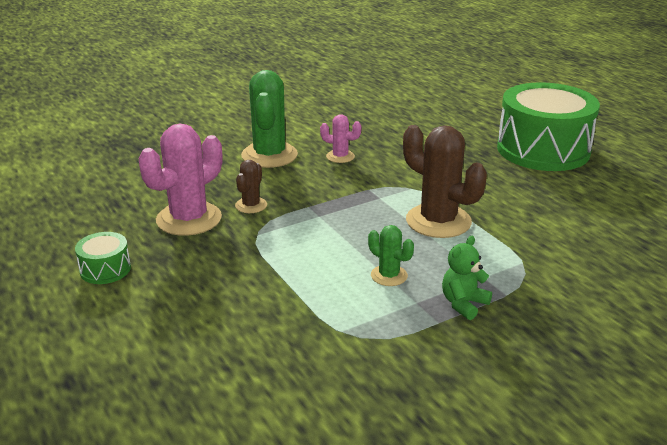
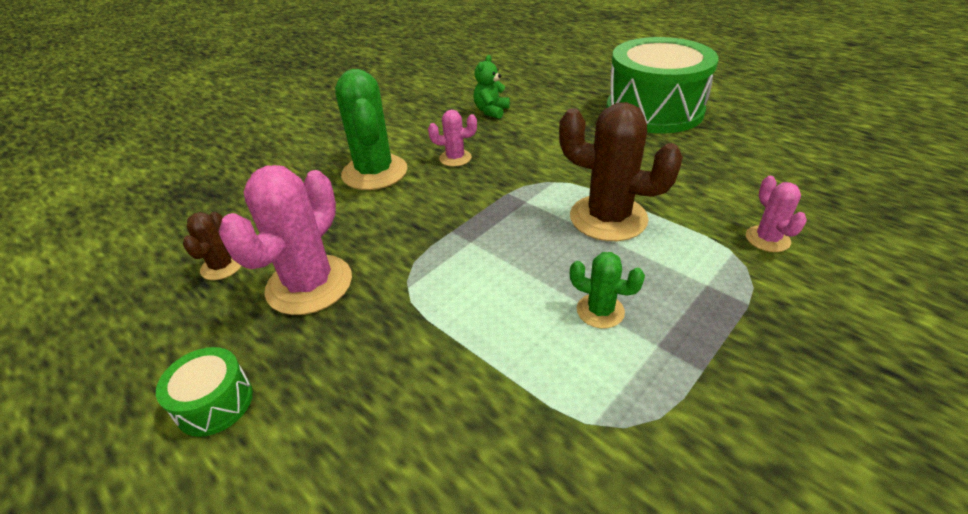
camera: 15 degrees left, 10 degrees up
brown cactus [235,160,267,213] -> brown cactus moved to [183,212,241,280]
green teddy bear [442,236,492,320] -> green teddy bear moved to [474,55,510,119]
none -> pink cactus [746,176,807,252]

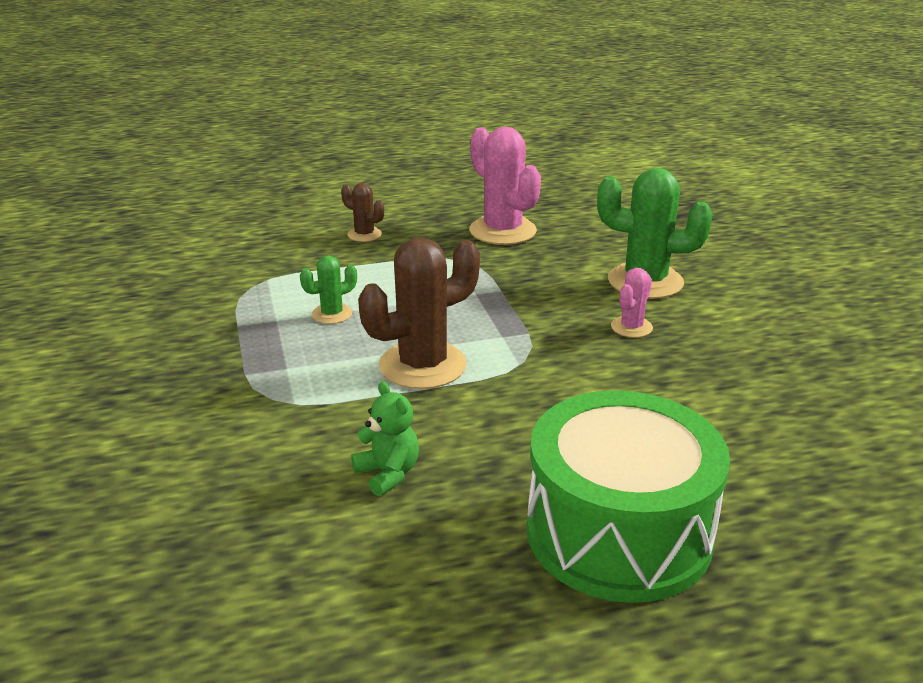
camera: 120 degrees right, 10 degrees down
green drum [156,347,253,437] -> none
brown cactus [183,212,241,280] -> brown cactus moved to [341,183,384,242]
green teddy bear [474,55,510,119] -> green teddy bear moved to [351,381,419,496]
pink cactus [746,176,807,252] -> none

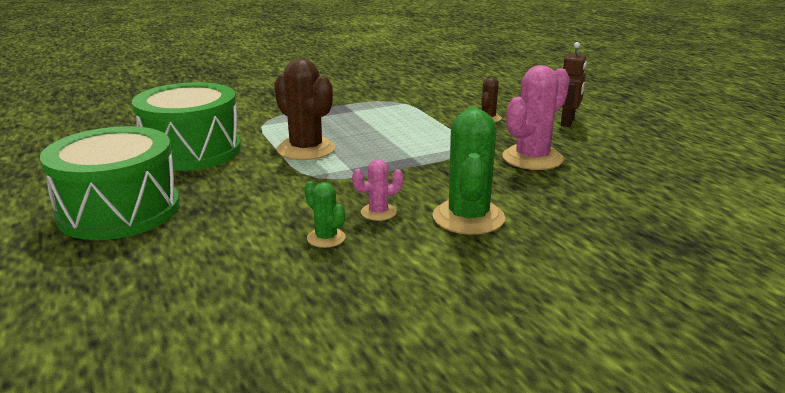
camera: 80 degrees right, 5 degrees down
green cactus [300,256,357,324] -> green cactus moved to [304,181,346,248]
green teddy bear [351,381,419,496] -> green drum [132,82,241,171]
pink cactus [611,268,653,338] -> pink cactus turned 45 degrees counterclockwise [352,160,404,221]
none -> brown robot [561,42,587,127]

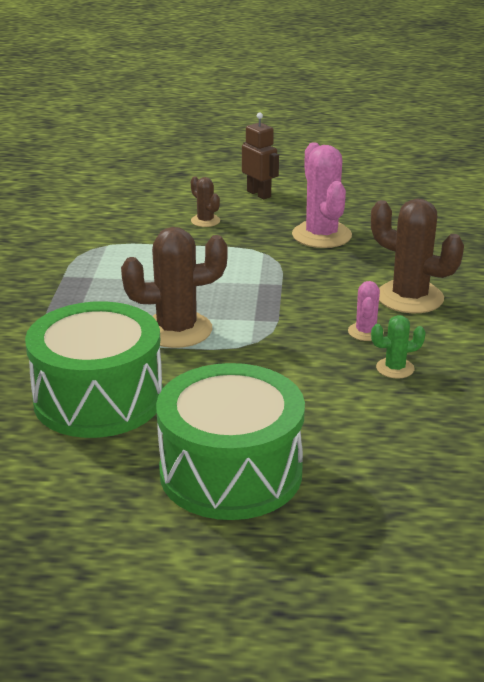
camera: 60 degrees left, 5 degrees up
green cactus [433,106,505,235] -> brown cactus [371,199,464,313]

